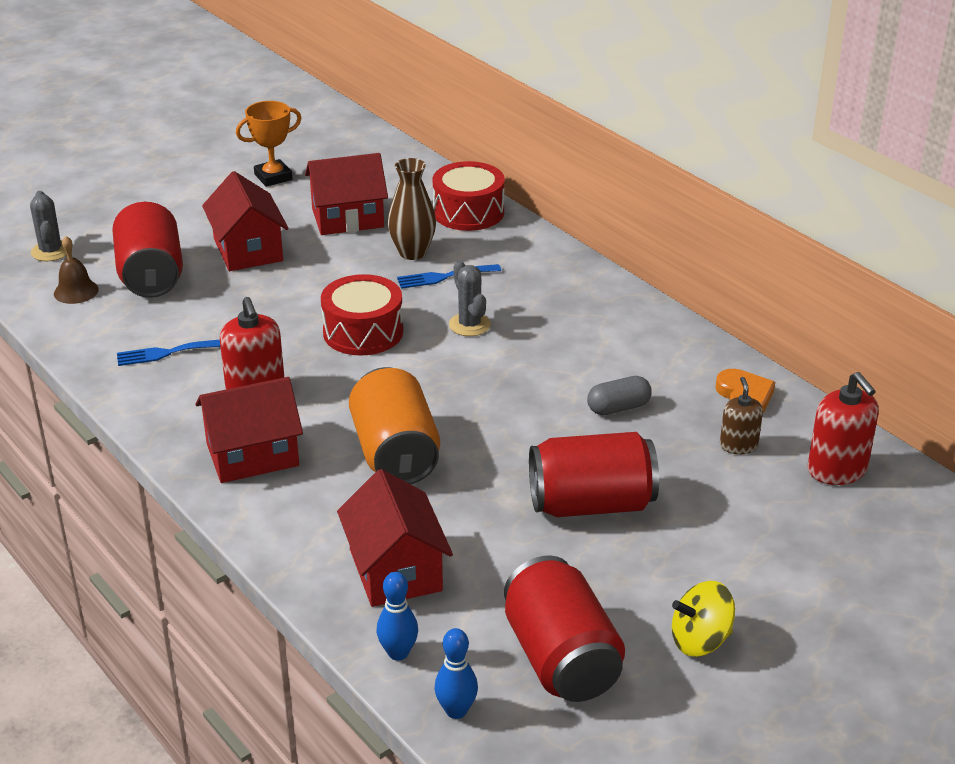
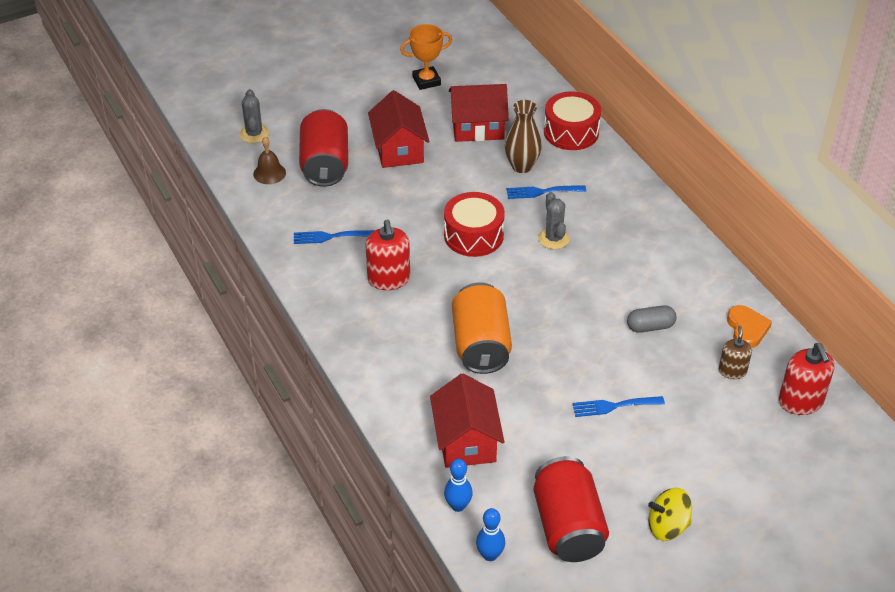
camera: 10 degrees right, 10 degrees up
red house [195,377,303,483] -> none
red can [529,432,659,517] -> blue fork [572,396,665,417]

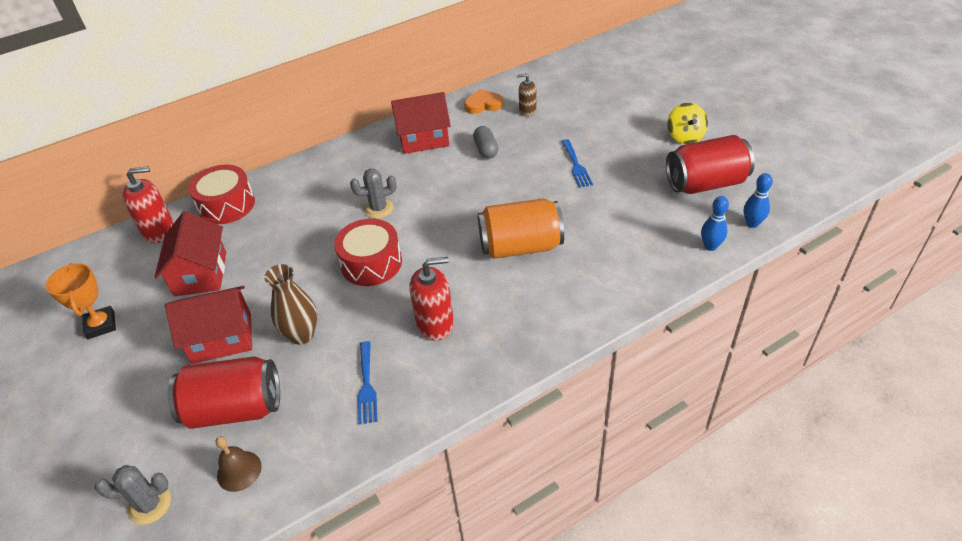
camera: 90 degrees left, 0 degrees up
red house [430,374,504,468] -> red house moved to [391,92,451,154]
brown vase [505,100,542,173] -> brown vase moved to [264,264,317,345]
blue fork [506,185,586,199] -> none
red soap dispenser [779,343,835,415] -> red soap dispenser moved to [122,166,174,243]

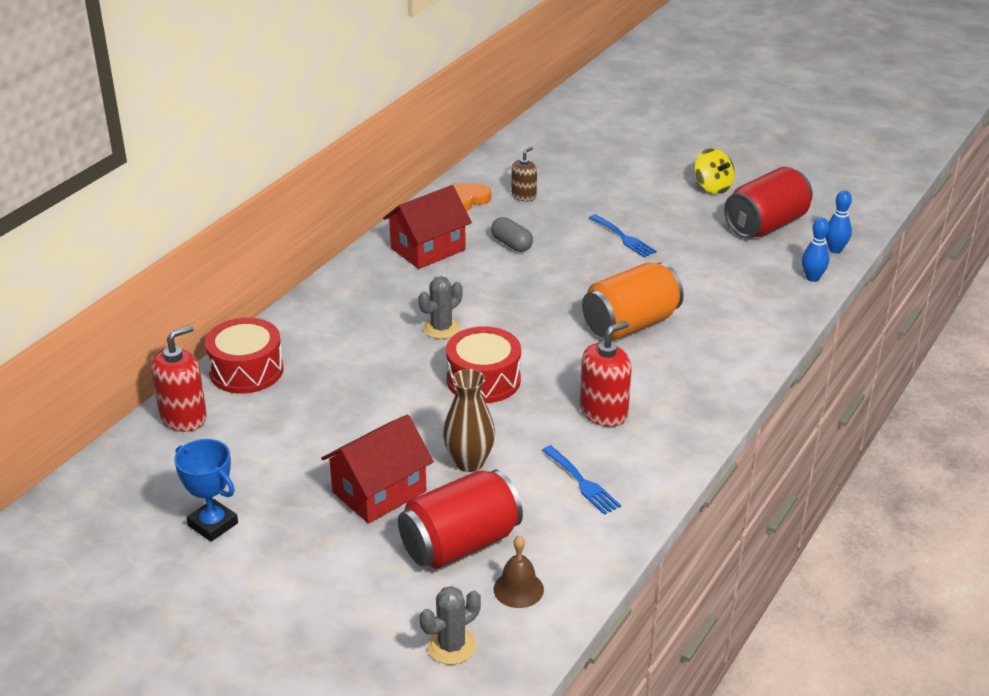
camera: 30 degrees left, 10 degrees down
orange trophy [46,263,116,339] -> blue trophy [174,439,238,542]
red house [154,211,226,297] -> none
brown soap dispenser [517,73,537,116] -> brown soap dispenser turned 150 degrees clockwise [511,147,537,202]

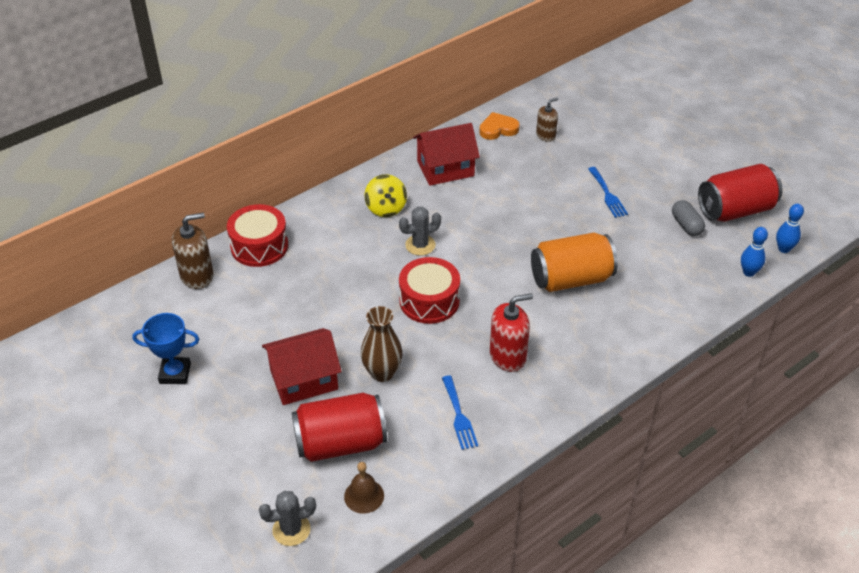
camera: 20 degrees right, 10 degrees up
red soap dispenser [151,325,207,432] -> brown soap dispenser [172,213,214,289]
blue trophy [174,439,238,542] -> blue trophy turned 60 degrees counterclockwise [132,313,199,384]
grey capsule [491,217,533,252] -> grey capsule moved to [672,200,705,236]
yellow spinning top [694,148,735,194] -> yellow spinning top moved to [364,174,407,217]

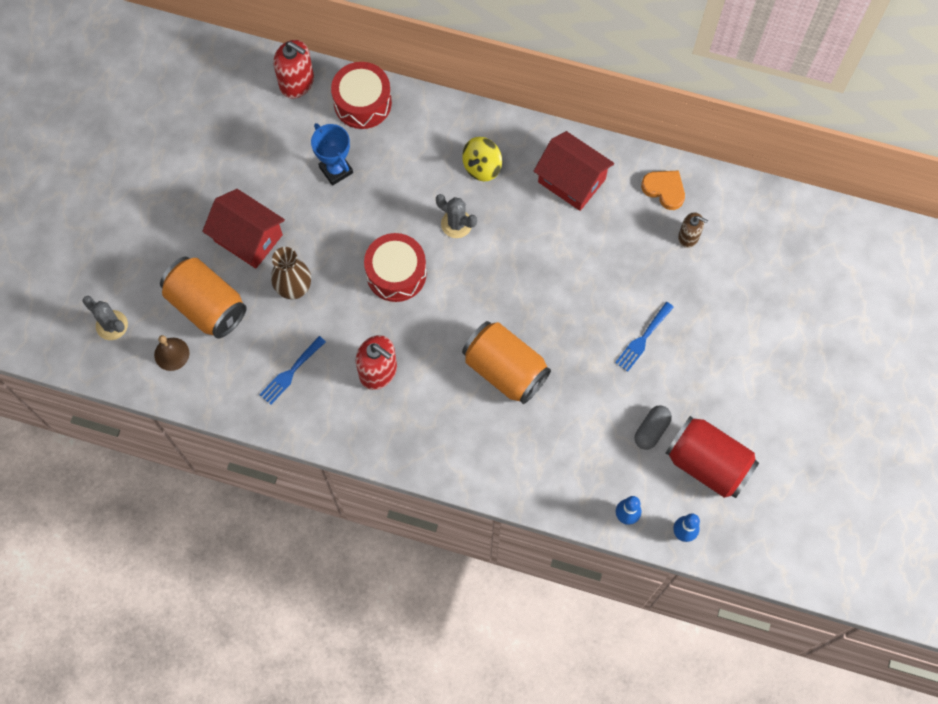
camera: 55 degrees right, 25 degrees up
blue trophy [132,313,199,384] -> blue trophy moved to [311,123,353,186]
brown soap dispenser [172,213,214,289] -> red soap dispenser [273,40,314,99]
red can [292,393,387,462] -> orange can [160,257,247,339]

